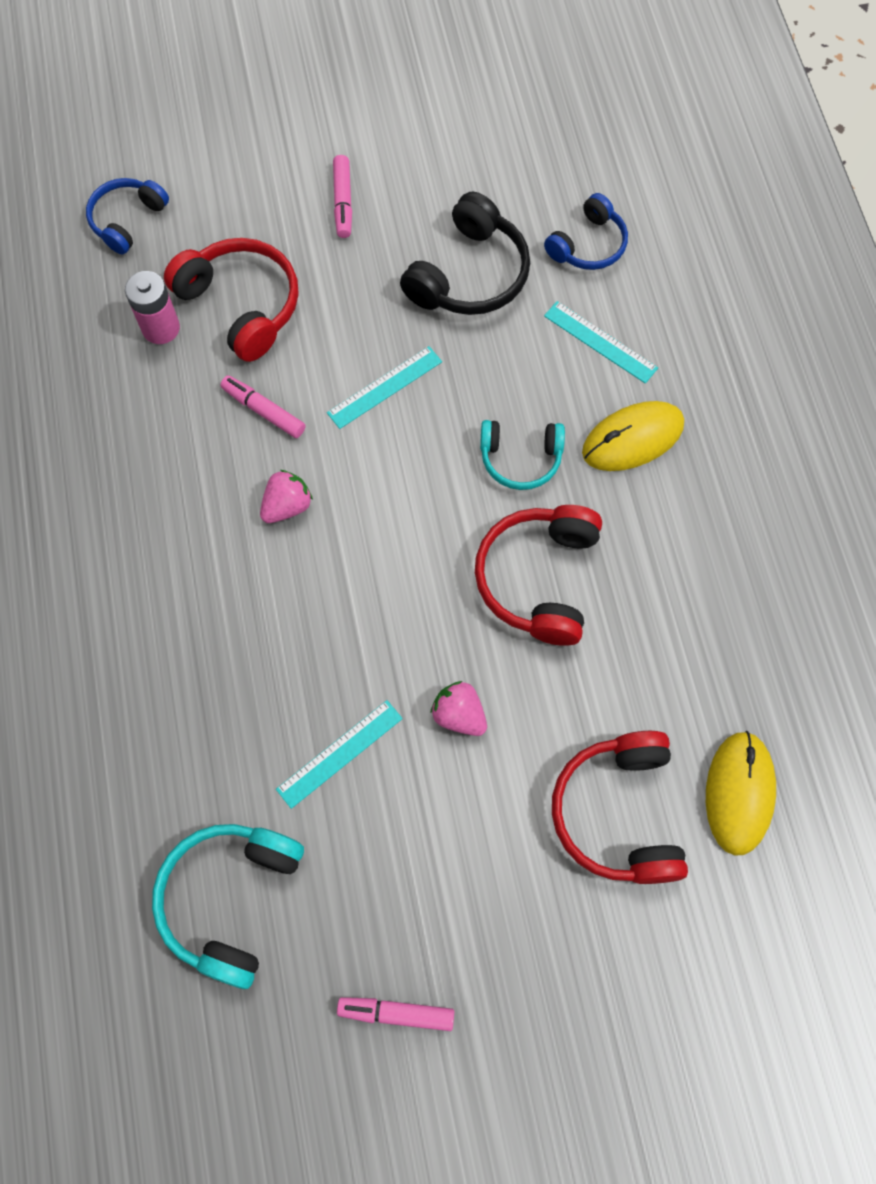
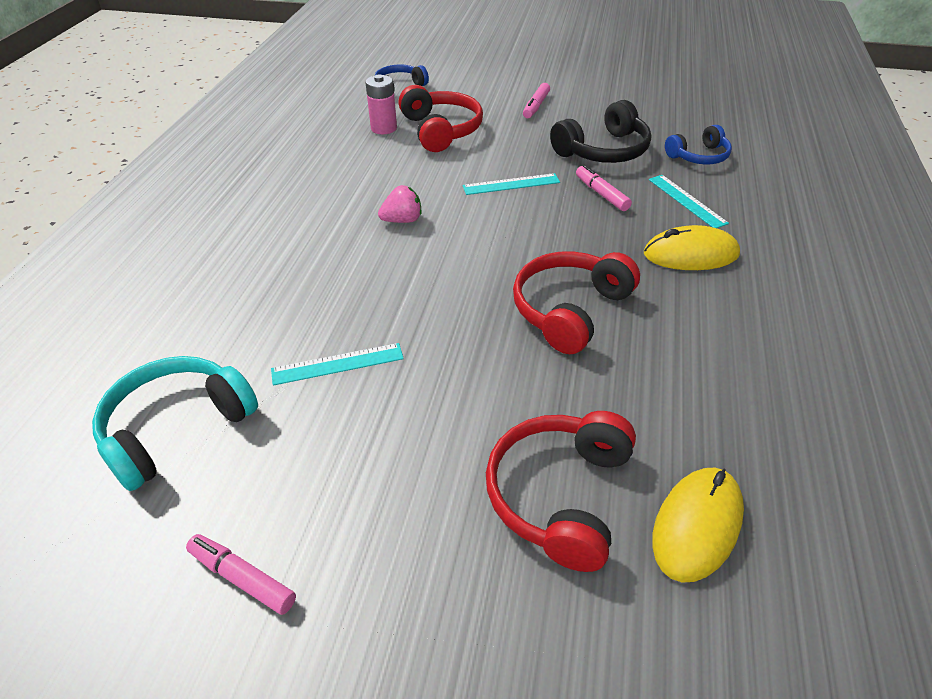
camera: 25 degrees right, 25 degrees down
pink marker [221,375,306,438] -> pink marker moved to [576,165,632,211]
pink strawberry [431,681,487,736] -> none
turquoise headphones [480,420,565,490] -> none

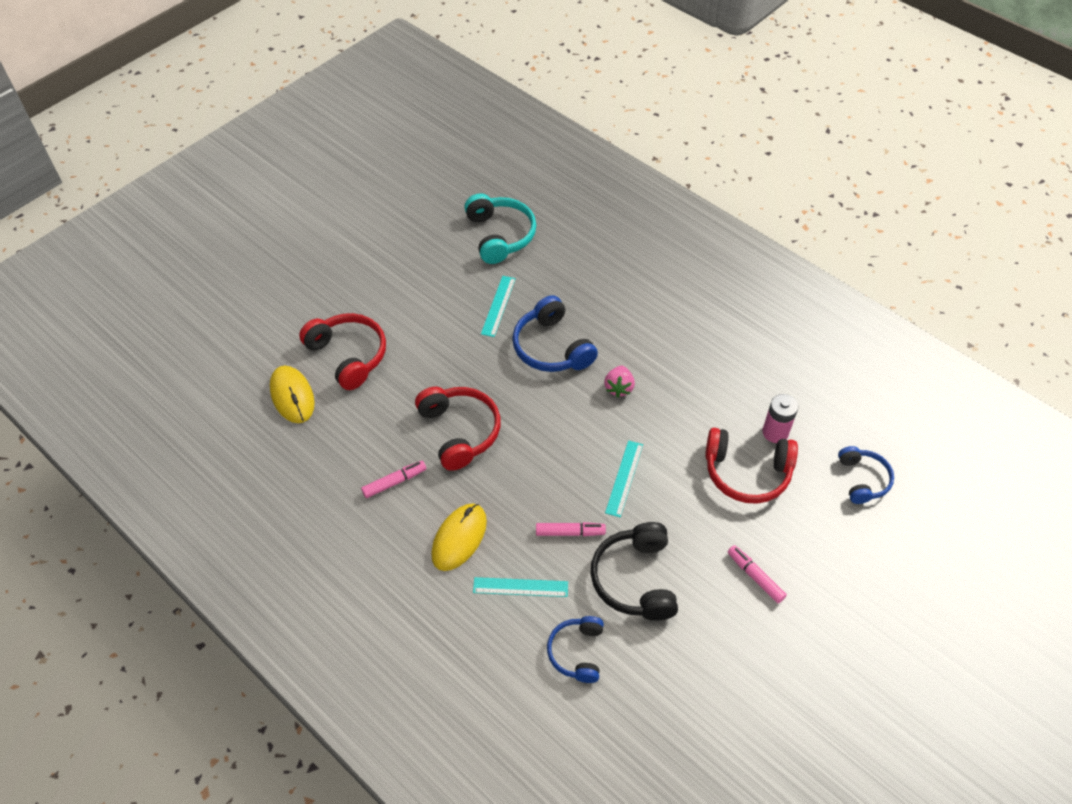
camera: 120 degrees right, 10 degrees up
pink marker [186,534,296,615] -> pink marker moved to [361,461,426,498]
none -> blue headphones [512,295,598,372]

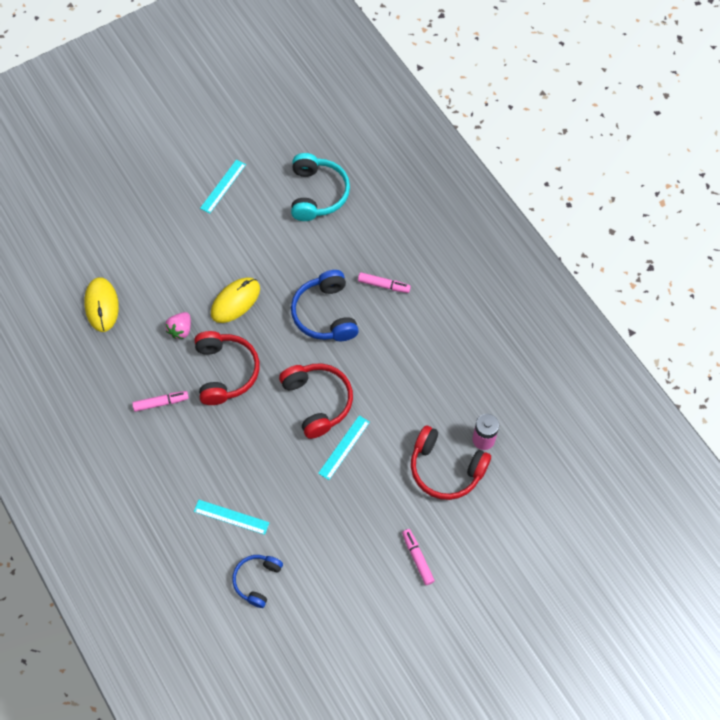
camera: 15 degrees right, 10 degrees up
red headphones [299,313,386,390] -> red headphones moved to [279,364,353,439]
yellow mouse [431,503,487,571] -> yellow mouse moved to [211,277,260,323]
turquoise ruler [481,276,516,337] -> turquoise ruler moved to [200,160,246,214]
pink marker [536,522,606,536] -> pink marker moved to [358,273,411,293]
black headphones [591,522,678,621] -> none
pink strawberry [604,366,635,398] -> pink strawberry moved to [165,312,191,339]
blue headphones [838,446,894,504] -> none

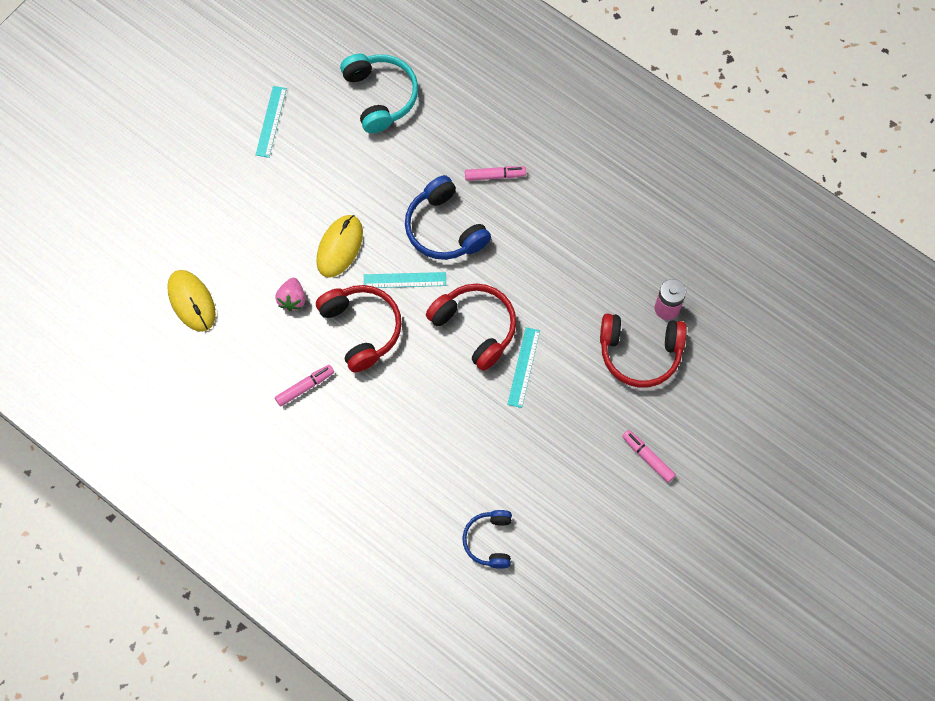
camera: 20 degrees left, 5 degrees up
turquoise ruler [194,500,270,535] -> turquoise ruler moved to [364,272,446,288]

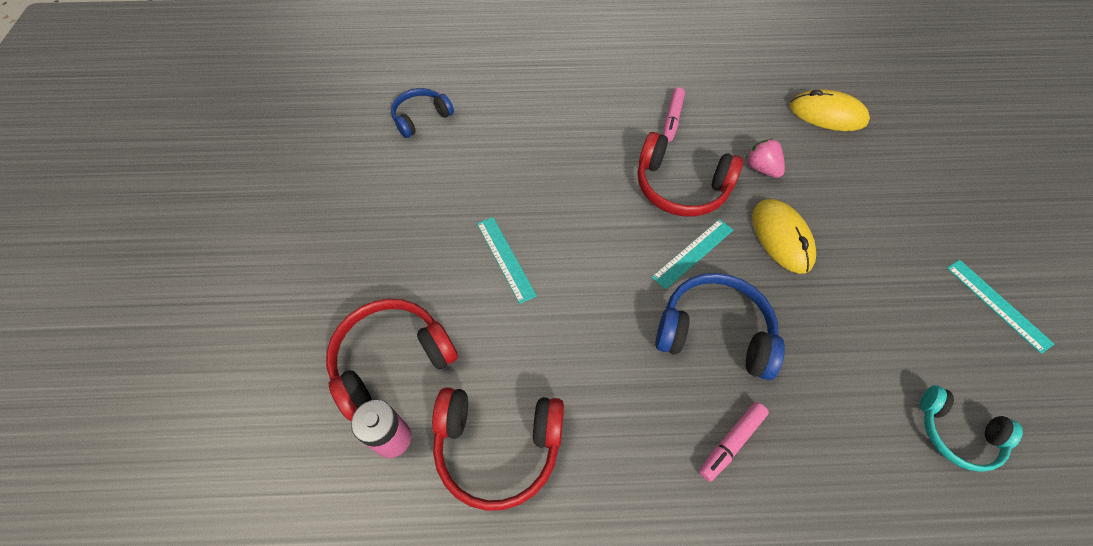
camera: 140 degrees right, 10 degrees down
turquoise headphones [340,54,418,133] -> turquoise headphones [920,385,1023,472], size x0.64
red headphones [426,283,516,371] -> red headphones moved to [432,387,564,511]
blue headphones [462,510,512,569] -> blue headphones turned 90 degrees counterclockwise [391,88,454,138]
pink marker [622,430,676,482] -> none

